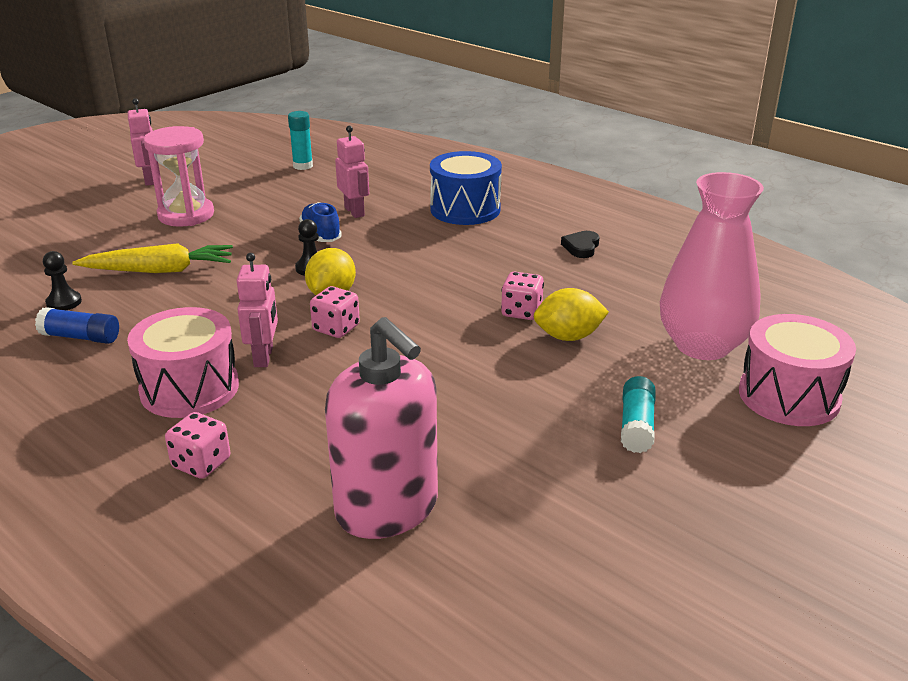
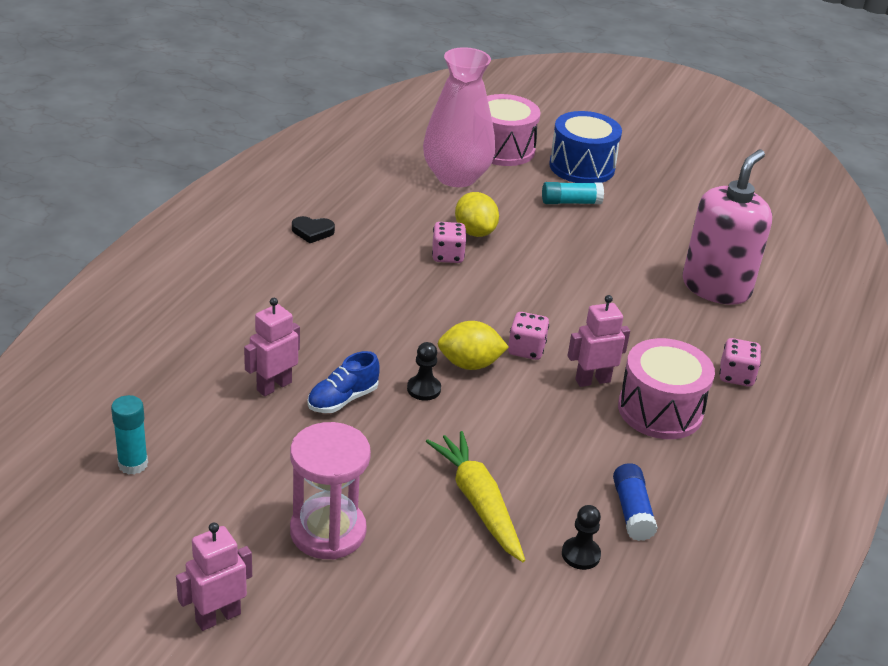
camera: 110 degrees left, 5 degrees up
blue drum [430,151,502,225] -> blue drum moved to [549,111,622,183]

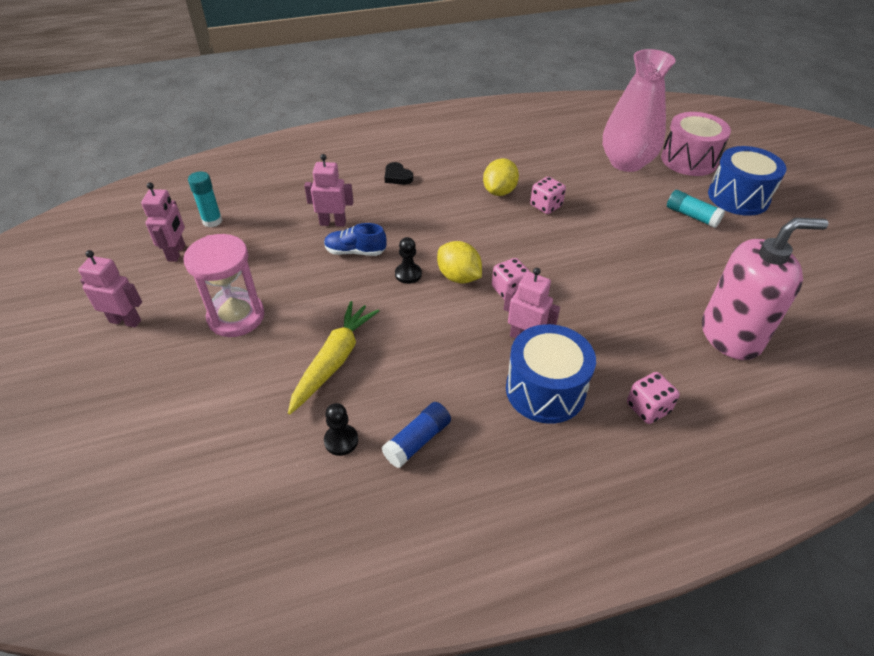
camera: 50 degrees right, 10 degrees up
black heart [292,216,335,243] -> black heart moved to [385,162,413,185]
yellow lemon [455,192,499,237] -> yellow lemon moved to [483,158,519,196]
pink drum [618,338,715,439] -> blue drum [506,324,596,424]
none -> pink robot [141,182,185,262]

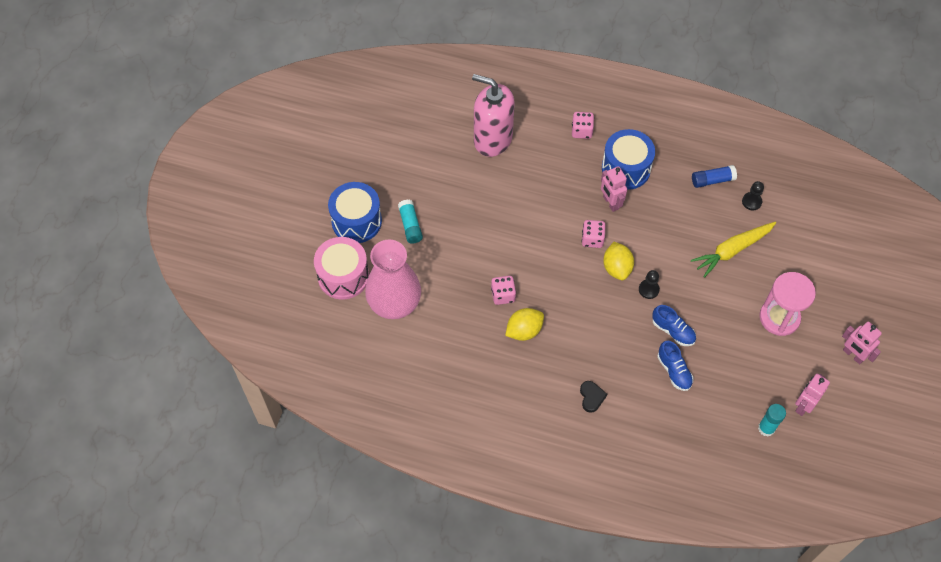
camera: 145 degrees left, 15 degrees up
pink robot [304,154,353,227] -> blue shoe [657,341,693,391]

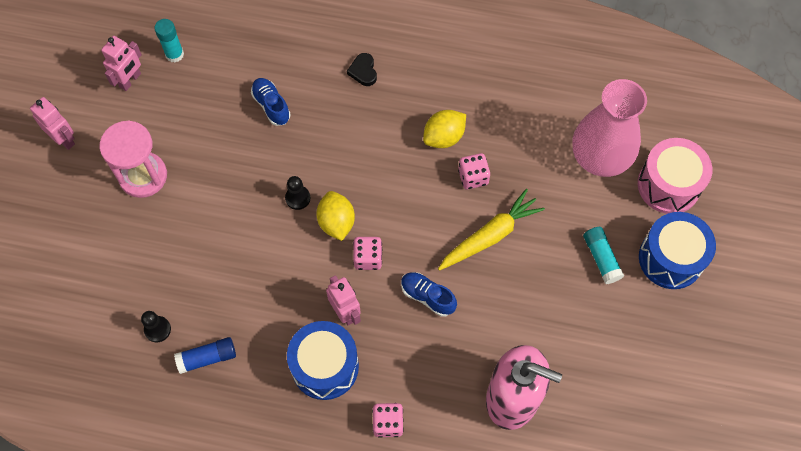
camera: 175 degrees right, 5 degrees up
blue shoe [652,305,696,346] -> blue shoe moved to [401,272,457,317]
yellow carrot [691,222,776,278] -> yellow carrot moved to [438,189,545,271]

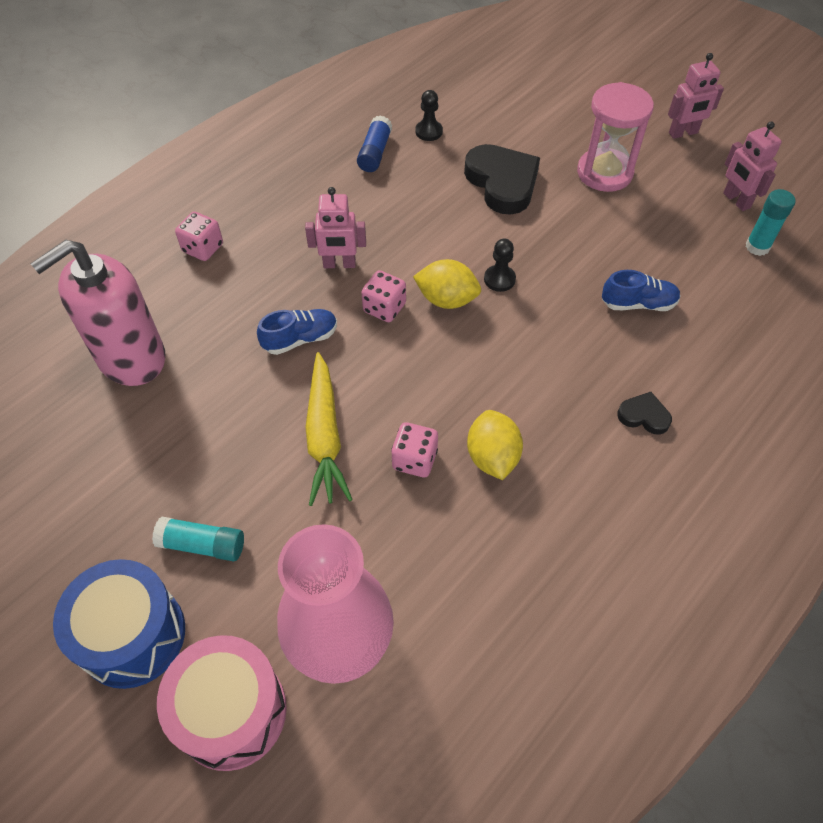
camera: 120 degrees right, 10 degrees down
blue drum [287,321,359,400] -> none
none -> black heart [464,144,540,214]

